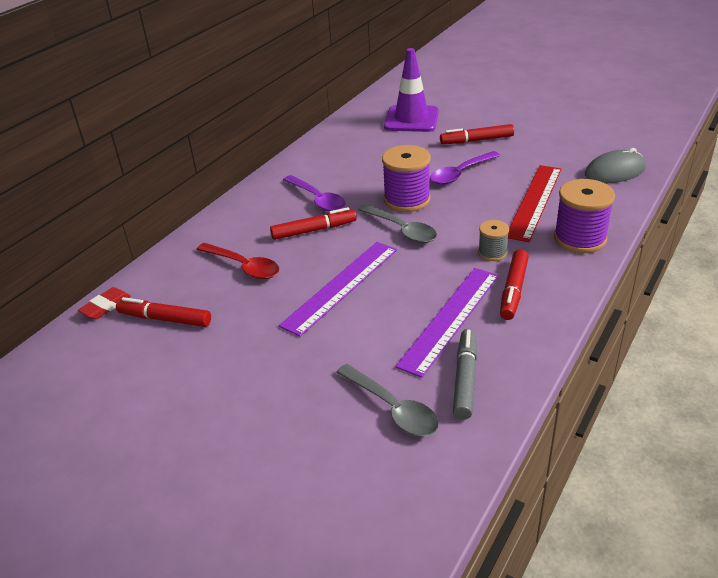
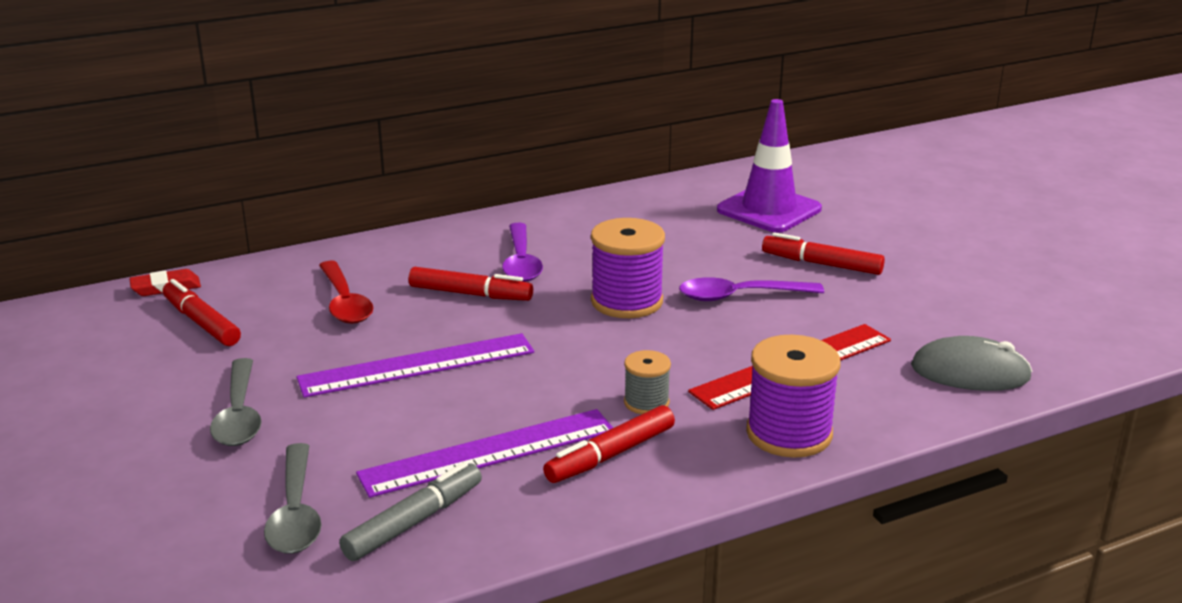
camera: 30 degrees right, 10 degrees down
grey spoon [358,204,437,243] -> grey spoon moved to [210,358,262,446]

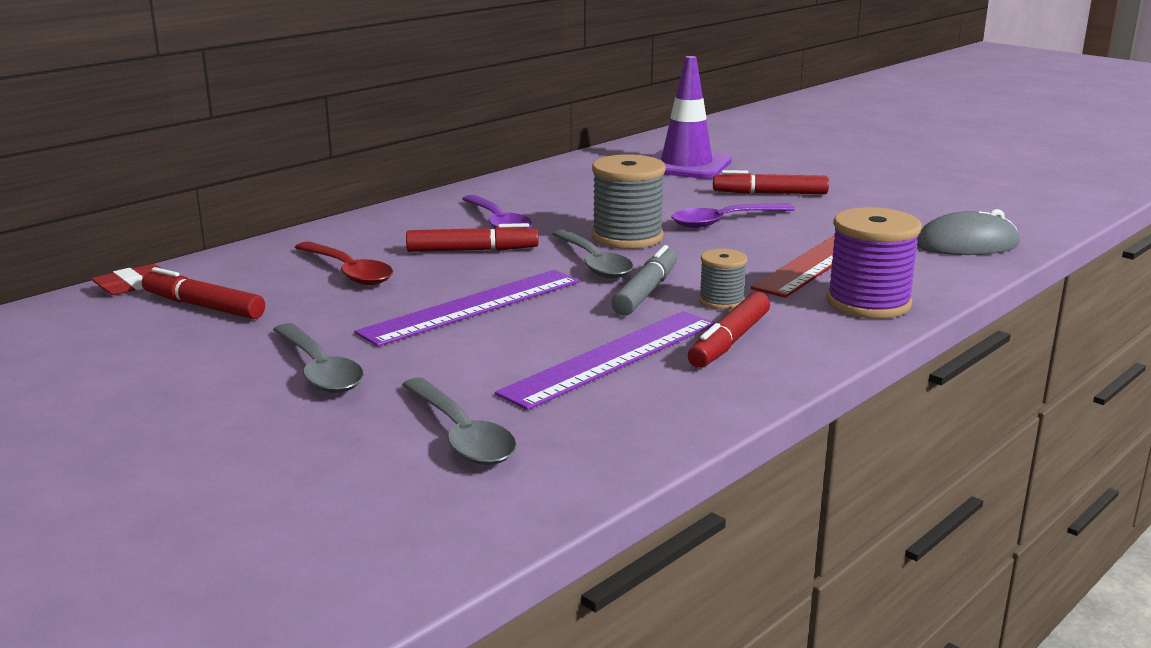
camera: 20 degrees left, 5 degrees down
grey marker [339,462,482,561] -> grey marker moved to [611,245,677,316]
purple spool [591,218,665,318] -> grey spool [592,154,666,249]
none -> grey spoon [552,230,633,279]

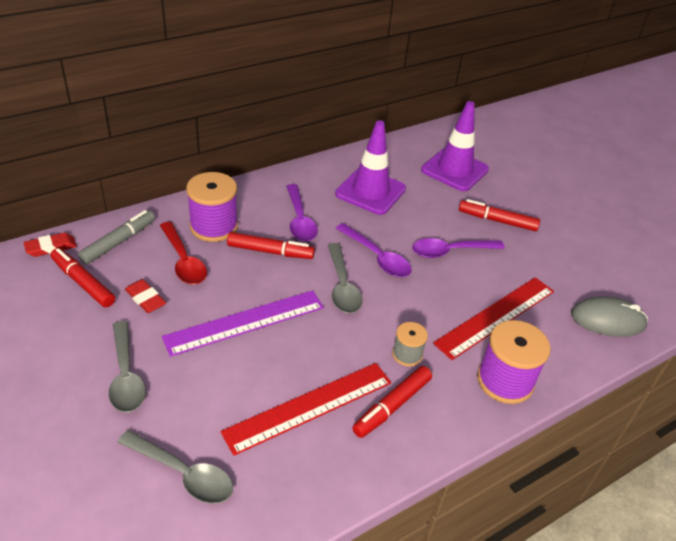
camera: 10 degrees right, 20 degrees up
grey spoon [402,378,517,465] -> grey spoon turned 45 degrees counterclockwise [118,430,233,504]
purple ruler [495,311,715,410] -> red ruler [220,363,391,456]
grey spool [592,154,666,249] -> purple spoon [336,223,412,277]
grey marker [611,245,677,316] -> grey marker moved to [78,210,155,264]
none -> red eraser [125,279,166,313]
none -> purple spool [186,172,238,242]
none -> purple traffic cone [335,120,406,215]

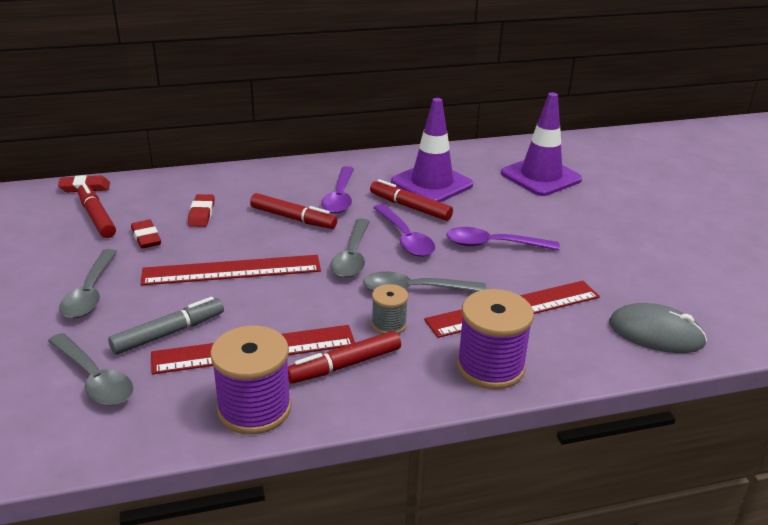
camera: 20 degrees right, 10 degrees down
grey marker [78,210,155,264] -> grey marker moved to [108,297,224,355]
red spoon [160,222,207,285] -> red eraser [188,194,214,227]
purple ruler [162,290,324,357] -> red ruler [141,255,321,286]
purple spool [186,172,238,242] -> purple spool moved to [210,325,292,434]
red marker [459,199,540,231] -> red marker moved to [370,179,453,221]
none -> grey spoon [363,271,486,292]

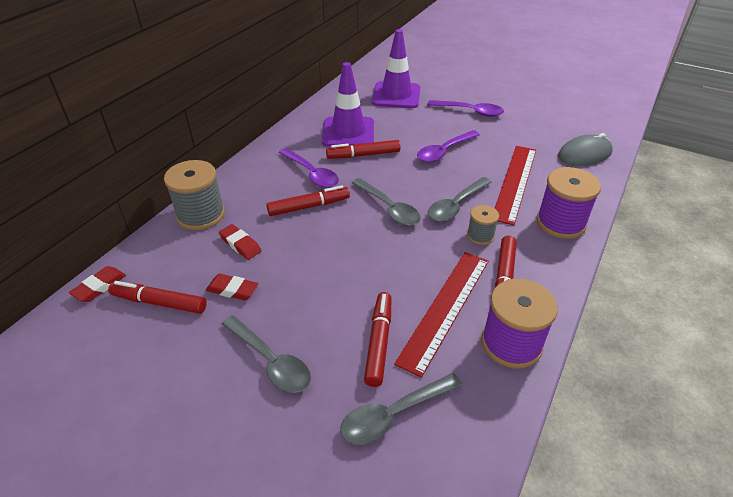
camera: 45 degrees left, 10 degrees up
grey spoon [48,333,133,406] -> grey spoon turned 150 degrees clockwise [340,373,463,445]
grey marker [108,297,224,355] -> red marker [364,292,391,387]
red ruler [141,255,321,286] -> none
purple spoon [373,204,435,257] -> purple spoon moved to [427,100,504,117]
none -> grey spool [164,160,225,230]

